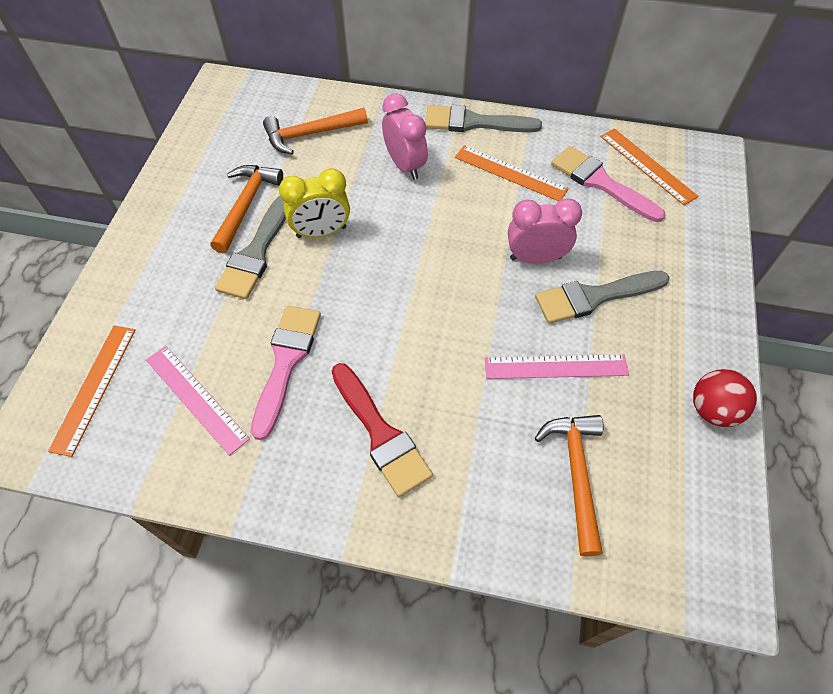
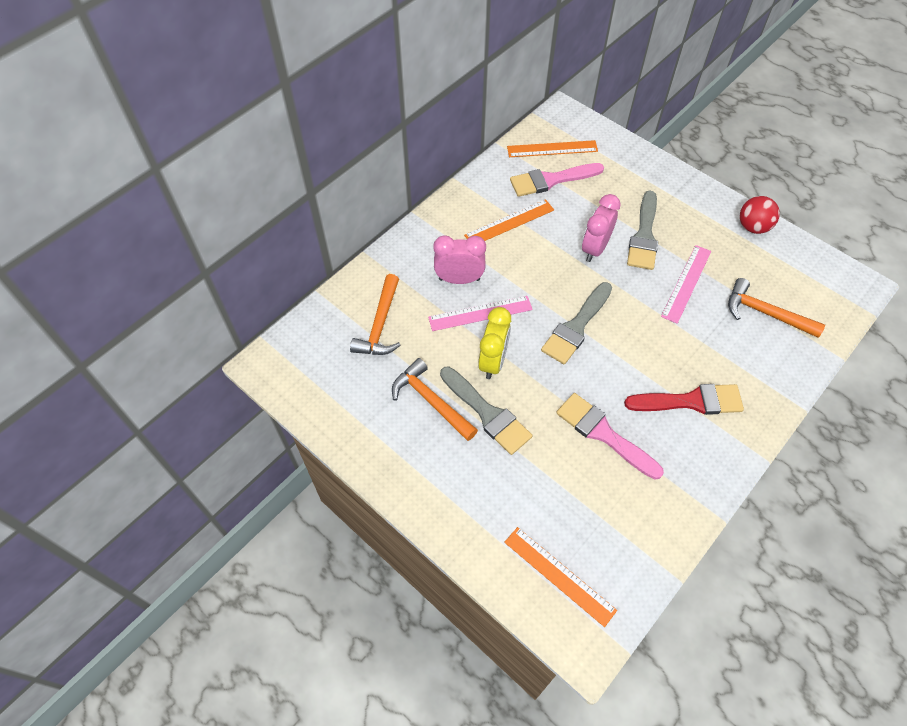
camera: 60 degrees left, 0 degrees up
pink ruler [146,346,250,456] -> pink ruler moved to [428,296,533,331]
grey brush [425,105,542,132] -> grey brush moved to [541,282,612,364]

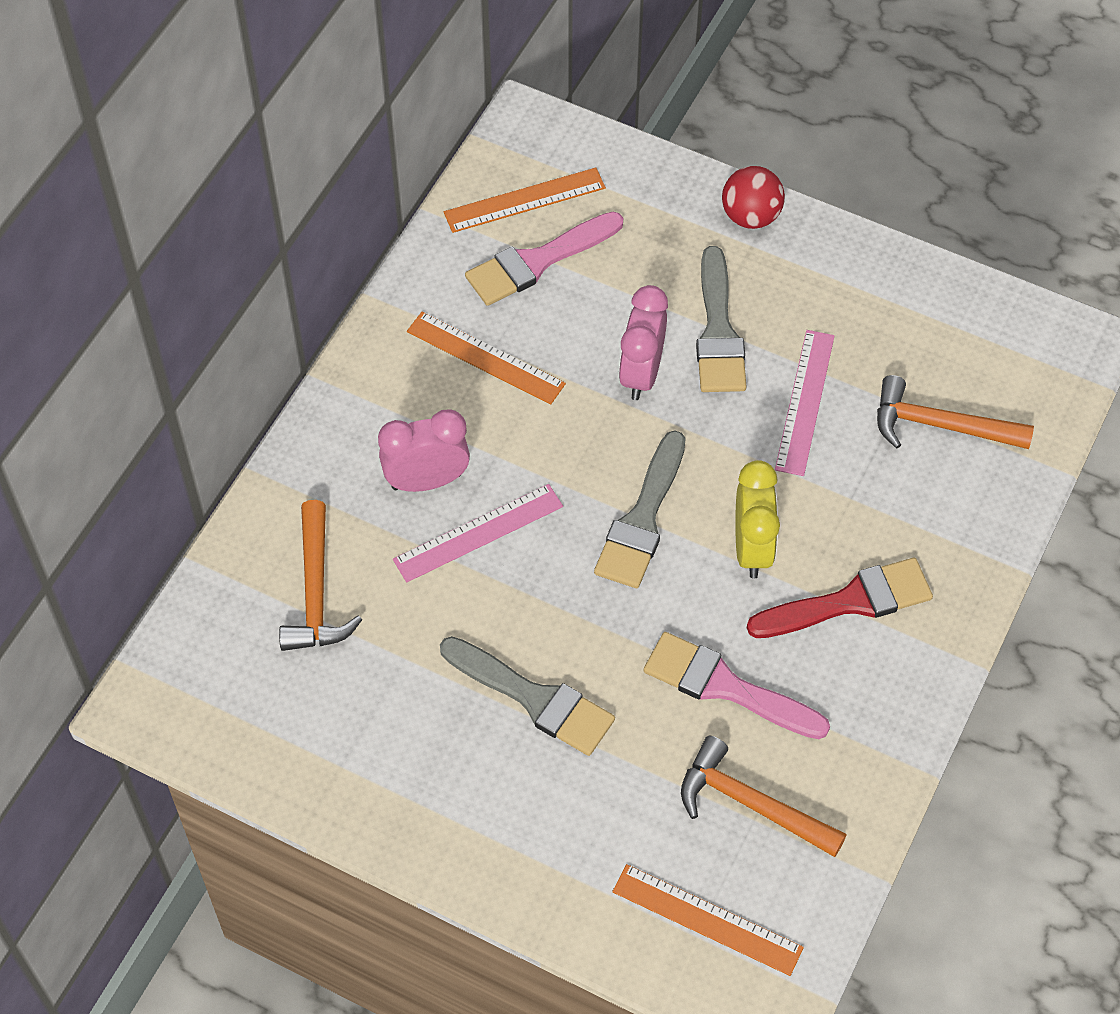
camera: 15 degrees left, 0 degrees up
orange hammer [392,358,478,441] -> orange hammer moved to [681,736,846,857]
orange ruler [464,199,554,241] -> orange ruler turned 75 degrees clockwise [407,312,566,404]
yellow clock [478,307,511,379] -> yellow clock moved to [735,460,780,579]
red ball [740,196,780,234] -> red ball moved to [722,166,785,229]

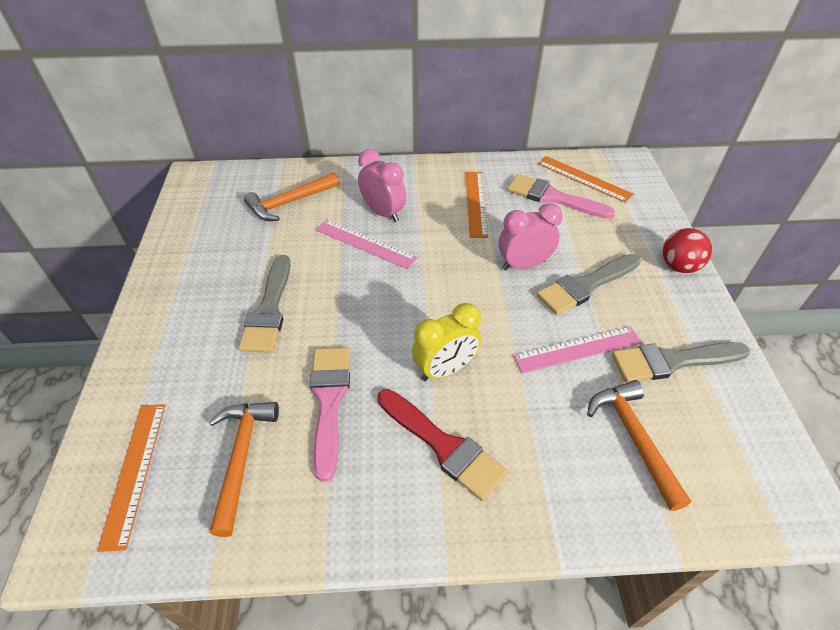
camera: 60 degrees right, 10 degrees down
grey brush [594,430,686,588] -> grey brush moved to [612,342,750,382]

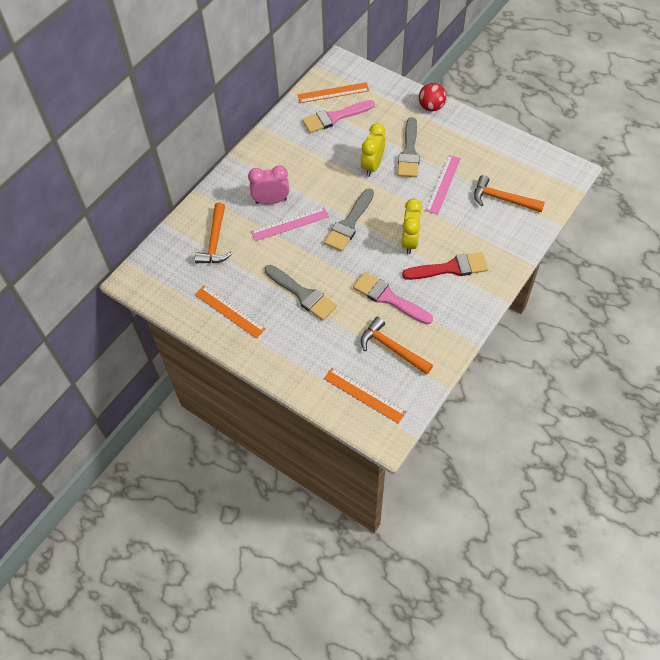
camera: 50 degrees left, 10 degrees up
orange ruler [466,172,488,238] -> orange ruler moved to [195,286,266,339]
pink clock [499,203,563,270] -> yellow clock [361,123,385,177]
grey brush [612,342,750,382] -> grey brush moved to [324,188,374,252]

